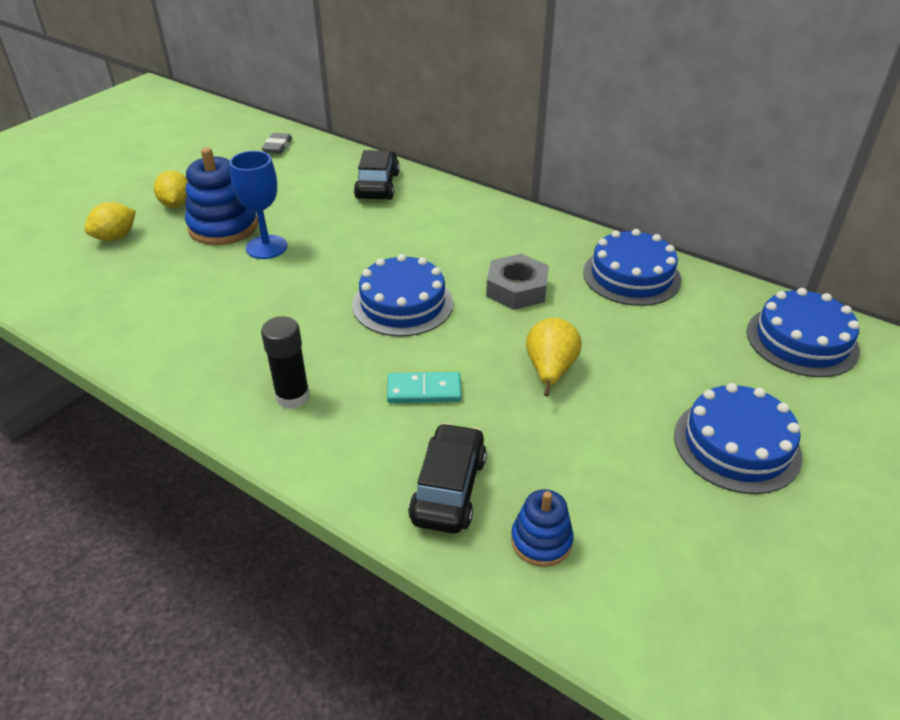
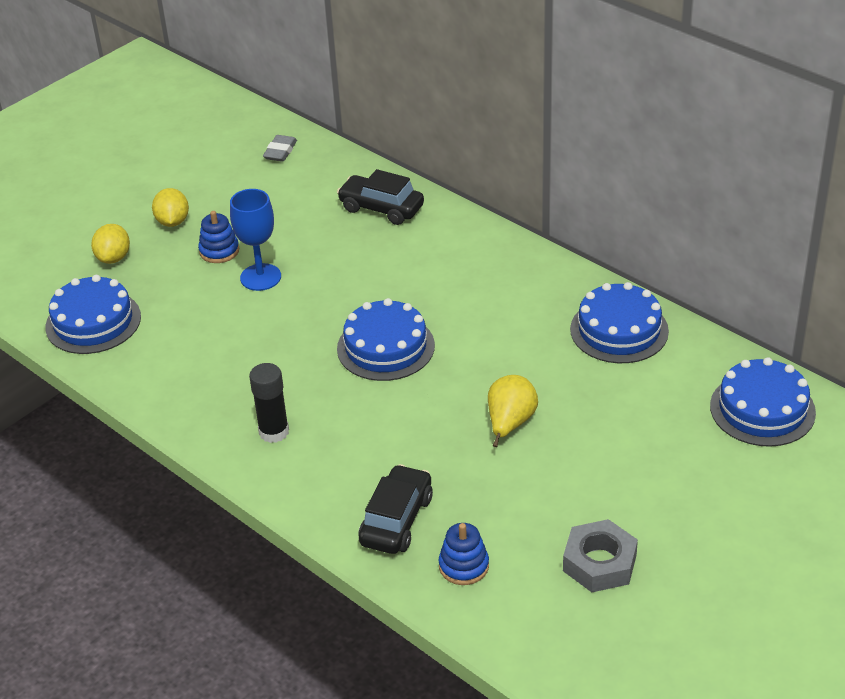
camera: 10 degrees right, 0 degrees up
yellow lemon [85,202,136,241] -> yellow lemon turned 45 degrees counterclockwise [91,224,130,264]
blue stacking toy [185,148,258,245] -> blue stacking toy [198,211,239,263], size x0.57
black car [354,150,400,200] -> black car turned 75 degrees counterclockwise [337,169,424,225]
turquoise domino [387,372,462,403] -> none
grey nut [486,254,549,310] -> grey nut moved to [563,519,638,592]
blue cake [674,383,802,494] -> blue cake moved to [45,275,141,354]

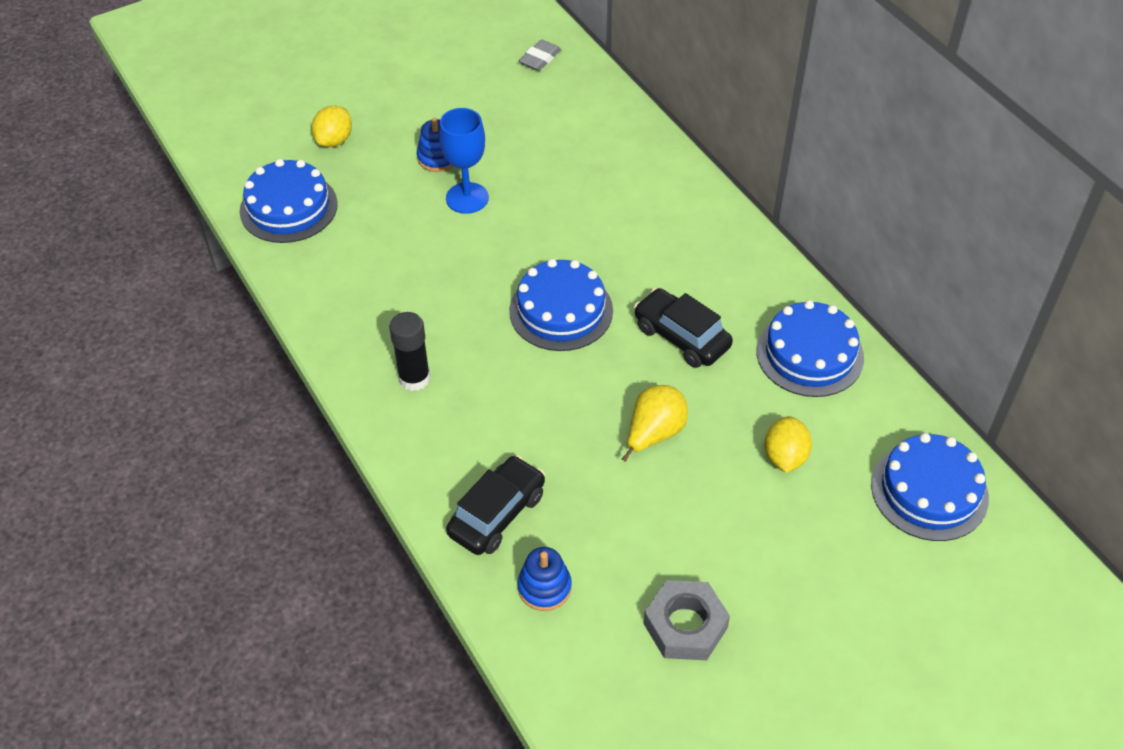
camera: 15 degrees right, 10 degrees up
yellow lemon [152,188,189,227] -> yellow lemon moved to [764,416,812,473]
black car [337,169,424,225] -> black car moved to [634,288,733,368]

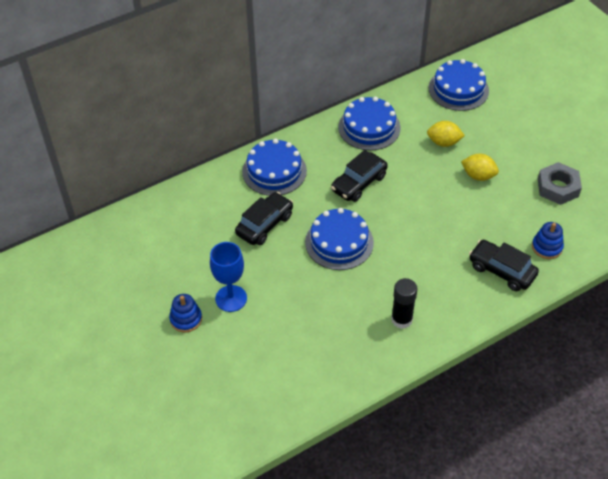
camera: 90 degrees left, 0 degrees up
blue cake [240,159,338,243] -> blue cake moved to [242,139,307,196]
yellow lemon [311,106,352,147] -> yellow lemon moved to [461,154,499,181]
grey eraser [519,40,561,71] -> none
yellow pear [622,385,688,462] -> none
none -> black car [235,192,293,245]

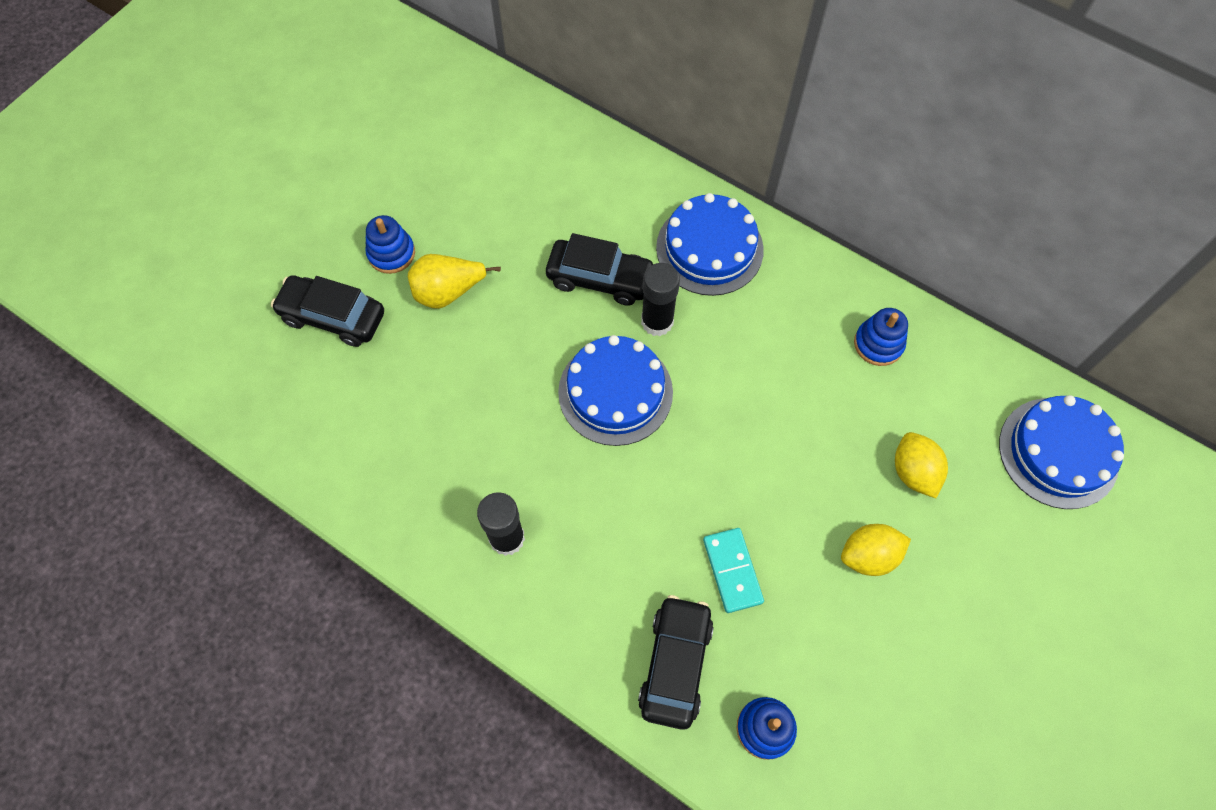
camera: 65 degrees right, 15 degrees up
blue goblet [210,242,247,312] -> yellow pear [408,254,501,309]
black car [331,150,388,202] -> black car moved to [271,275,384,347]
blue cake [338,97,401,151] -> blue stacking toy [854,308,908,366]
yellow lemon [461,154,499,181] -> yellow lemon turned 75 degrees clockwise [841,524,911,576]
grey nut [538,162,582,205] -> none
none -> black glue stick [641,263,680,336]
none -> turquoise domino [703,528,764,613]

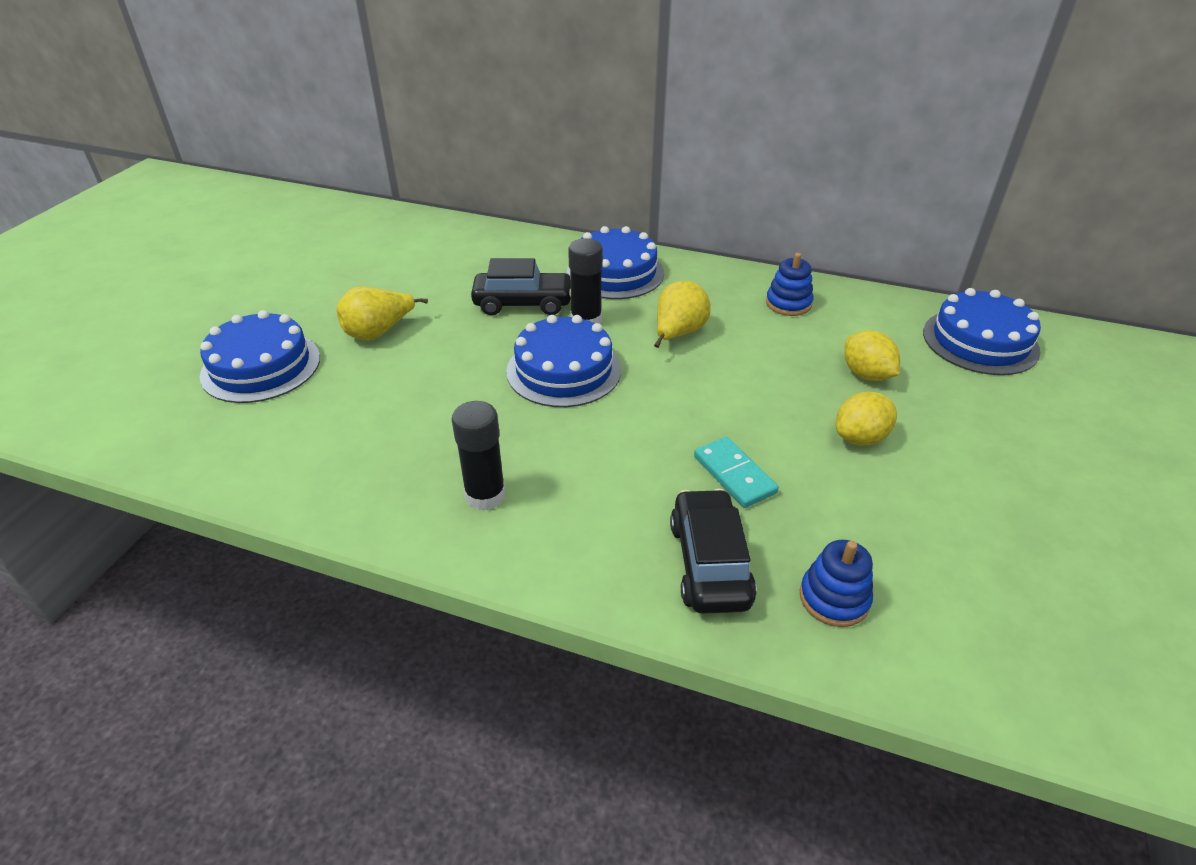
camera: 15 degrees left, 25 degrees down
black car [271,275,384,347] -> blue cake [200,310,320,403]
blue stacking toy [366,215,415,274] -> none
none -> yellow pear [654,281,711,348]

